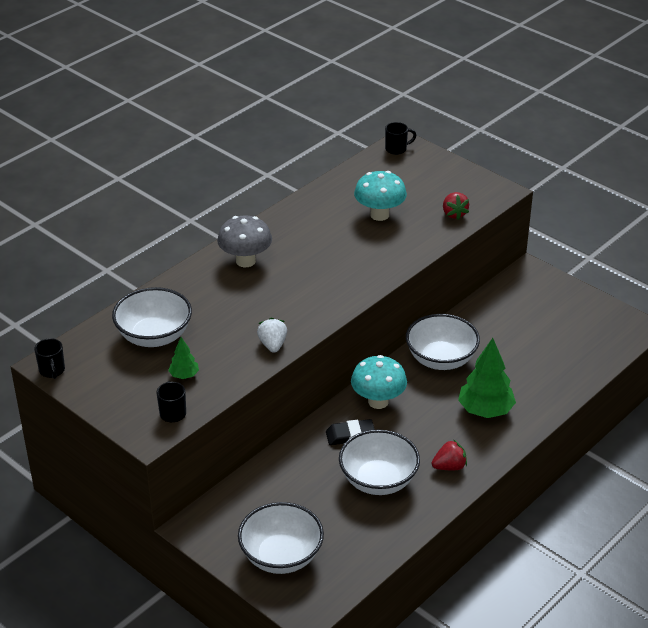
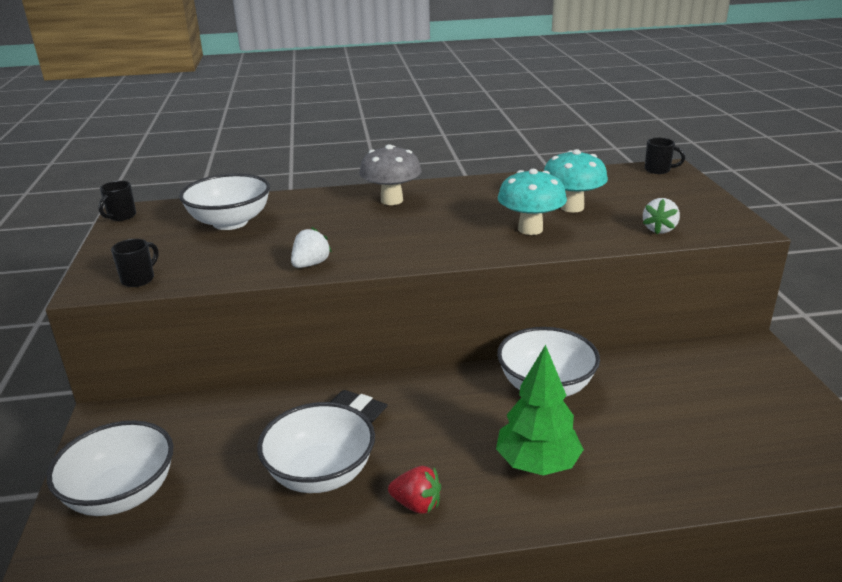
camera: 40 degrees right, 10 degrees down
green tree [168,337,199,379] -> none
turquoise mushroom [351,355,407,409] -> turquoise mushroom moved to [498,169,567,235]
red strawberry [443,192,469,220] -> white strawberry [643,198,680,234]

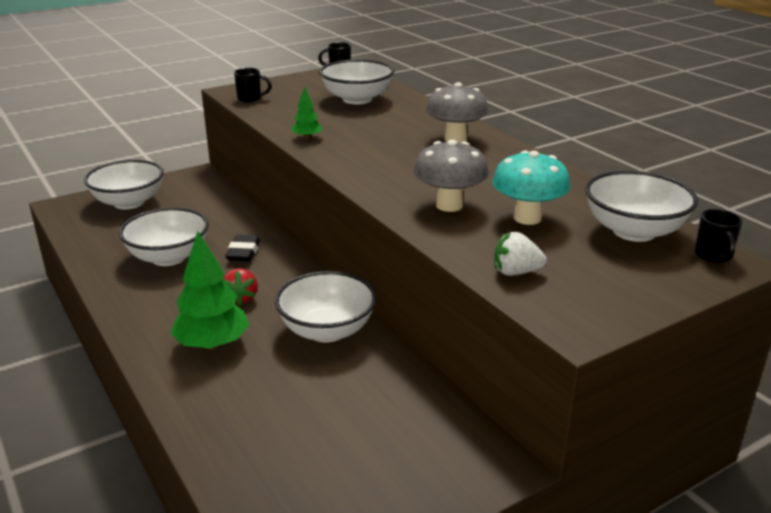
camera: 65 degrees right, 0 degrees up
white strawberry [291,227,332,268] -> green tree [291,87,322,140]
red strawberry [388,466,441,514] -> red strawberry moved to [223,268,258,305]
turquoise mushroom [498,169,567,235] -> grey mushroom [413,140,489,212]
none -> white bowl [585,171,698,242]

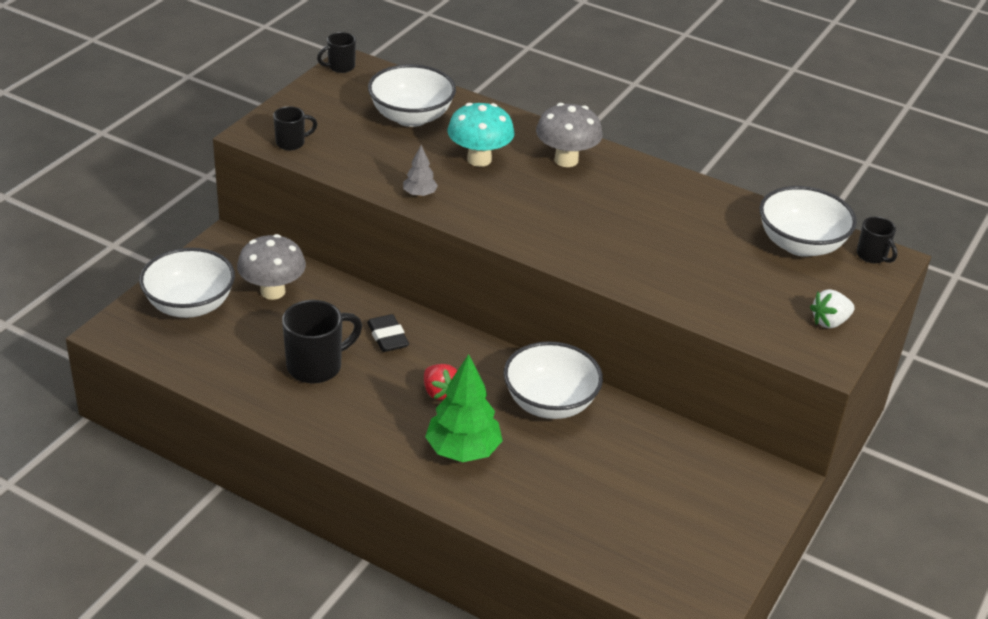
camera: 30 degrees left, 10 degrees up
white bowl [119,208,209,266] -> black mug [282,300,362,383]
green tree [291,87,322,140] -> grey tree [403,145,438,197]
grey mushroom [413,140,489,212] -> grey mushroom moved to [237,234,306,300]
turquoise mushroom [492,151,570,225] -> turquoise mushroom moved to [448,103,514,167]
white strawberry [494,232,547,276] -> white strawberry moved to [810,289,855,328]

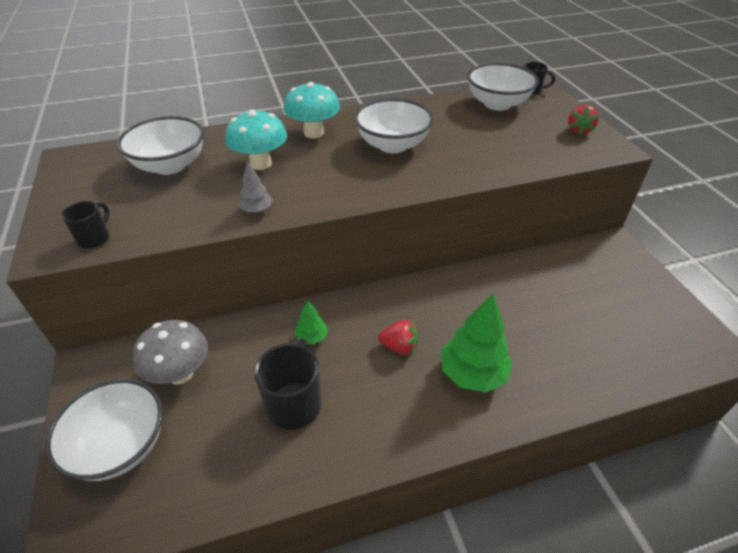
camera: 45 degrees left, 5 degrees up
black mug [317,32,356,73] -> none
black eraser [367,314,409,352] -> green tree [295,300,328,344]
white bowl [504,341,603,419] -> white bowl moved to [354,99,434,153]
grey mushroom [536,103,603,167] -> turquoise mushroom [284,82,340,138]
white strawberry [810,289,855,328] -> red strawberry [568,105,599,135]

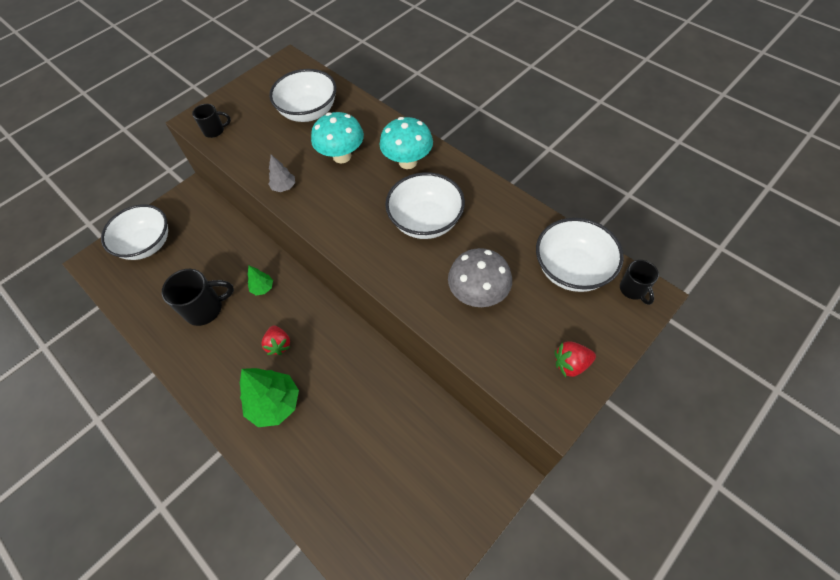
camera: 65 degrees right, 15 degrees up
grey mushroom [133,320,208,385] -> grey mushroom moved to [448,248,512,307]

